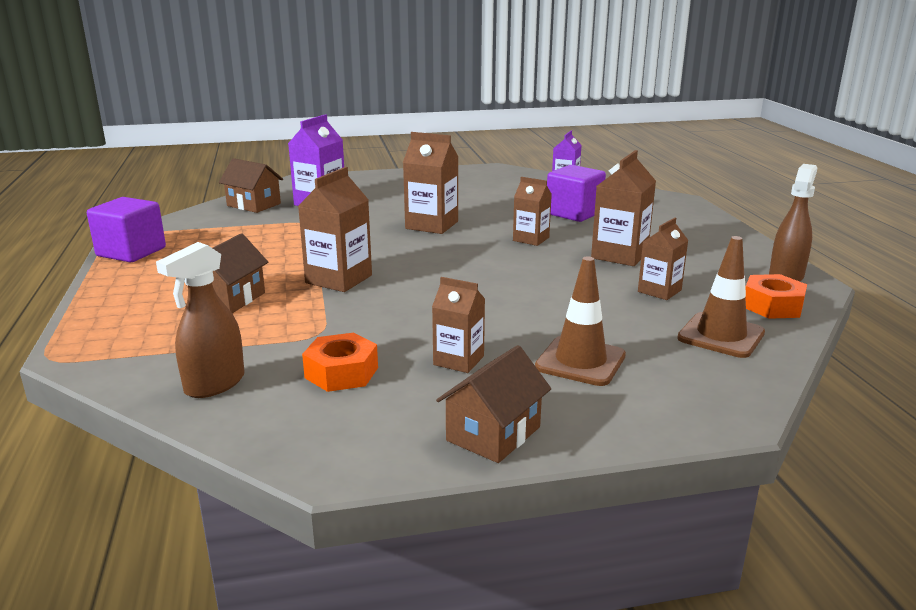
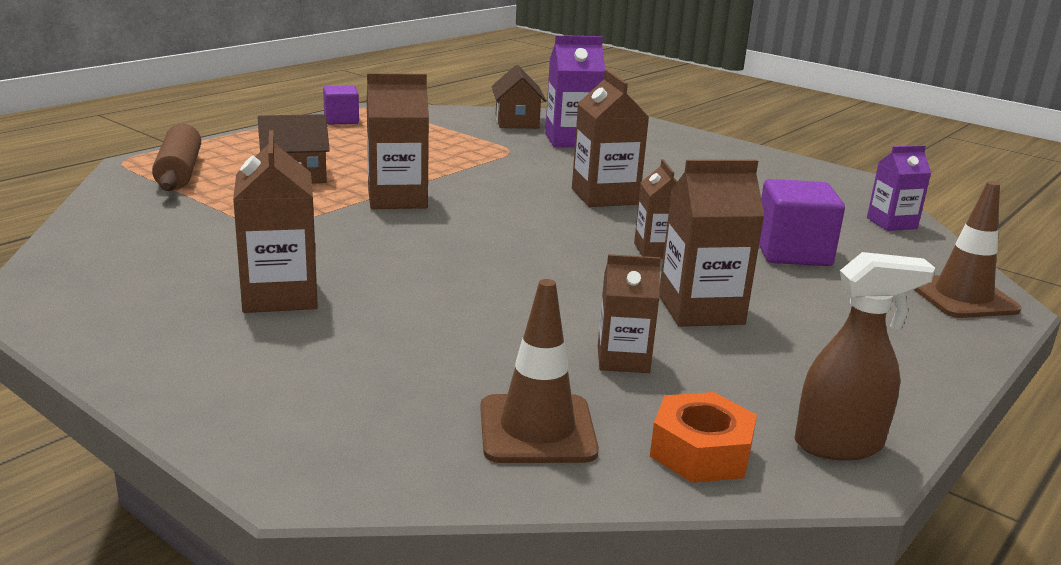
camera: 50 degrees right, 0 degrees up
purple cube [87,197,166,262] -> purple cube [323,85,359,124], size x0.64
brown spray bottle [156,242,245,398] -> none
orange nut [302,333,378,392] -> none
brown carton [432,277,485,373] -> brown carton [233,130,318,313], size x1.55
brown house [436,345,551,463] -> none
brown traffic cone [535,256,626,386] -> brown traffic cone moved to [914,181,1021,318]
none -> brown rolling pin [152,124,201,191]

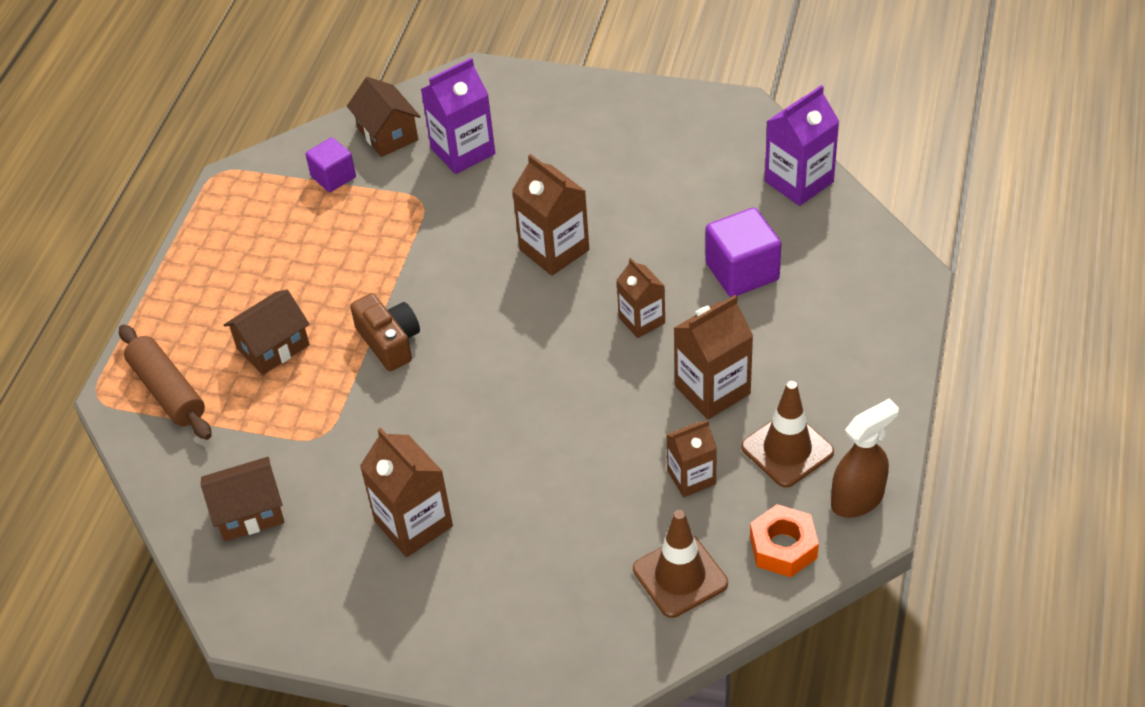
camera: 20 degrees left, 25 degrees up
purple cube [323,85,359,124] -> purple cube moved to [305,137,356,192]
brown carton [367,73,429,209] -> brown camera [350,293,420,371]
purple carton [867,145,931,231] -> purple carton [765,85,840,206], size x1.55
brown traffic cone [914,181,1021,318] -> brown traffic cone moved to [741,381,834,488]
none -> brown house [201,457,284,542]

